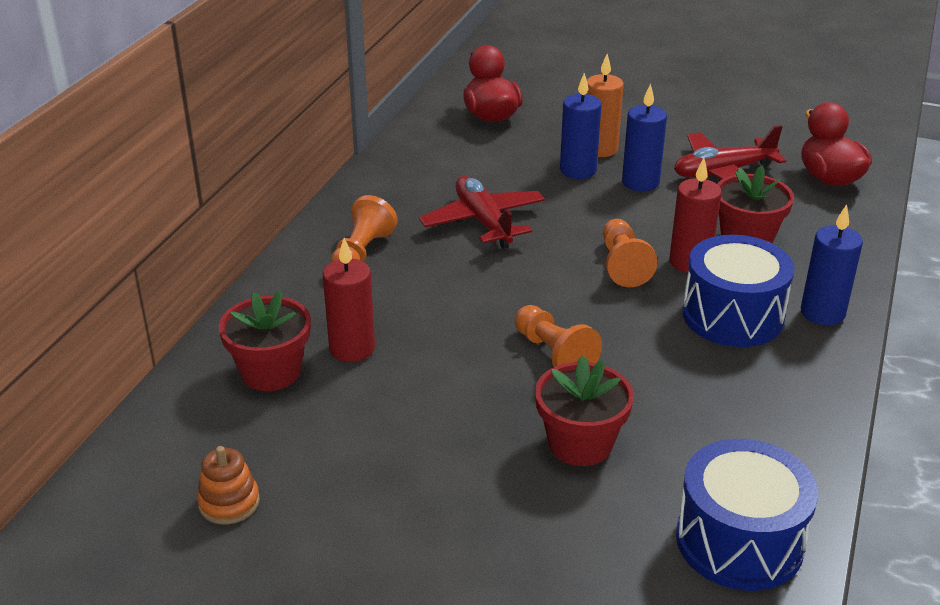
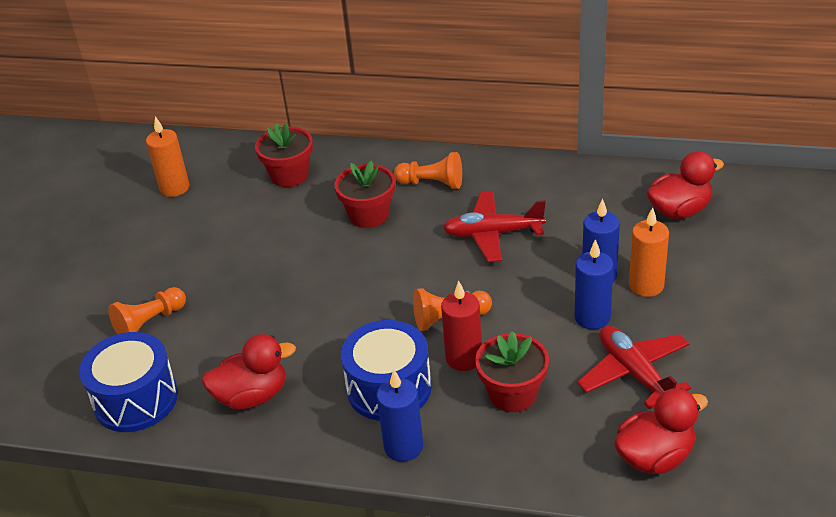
camera: 85 degrees right, 5 degrees up
orange stacking toy [197,446,260,524] -> orange candle [146,116,189,197]
red candle [323,238,375,362] -> none
red plane [419,176,545,249] -> red plane turned 150 degrees counterclockwise [443,191,546,262]
orange pawn [515,305,602,367] -> orange pawn moved to [108,287,186,334]
red flower pot [535,355,634,466] -> red flower pot moved to [334,161,395,228]
none -> red duck [201,334,296,409]

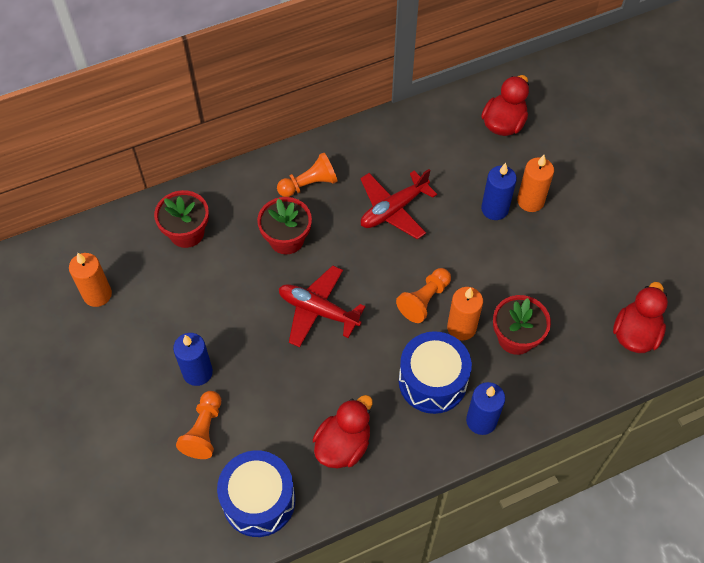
camera: 40 degrees left, 20 degrees up
red candle [441,281,482,371] -> orange candle [447,287,483,341]
blue candle [575,239,613,330] -> blue candle moved to [173,333,213,386]
red plane [577,326,691,409] -> red plane moved to [279,266,365,347]

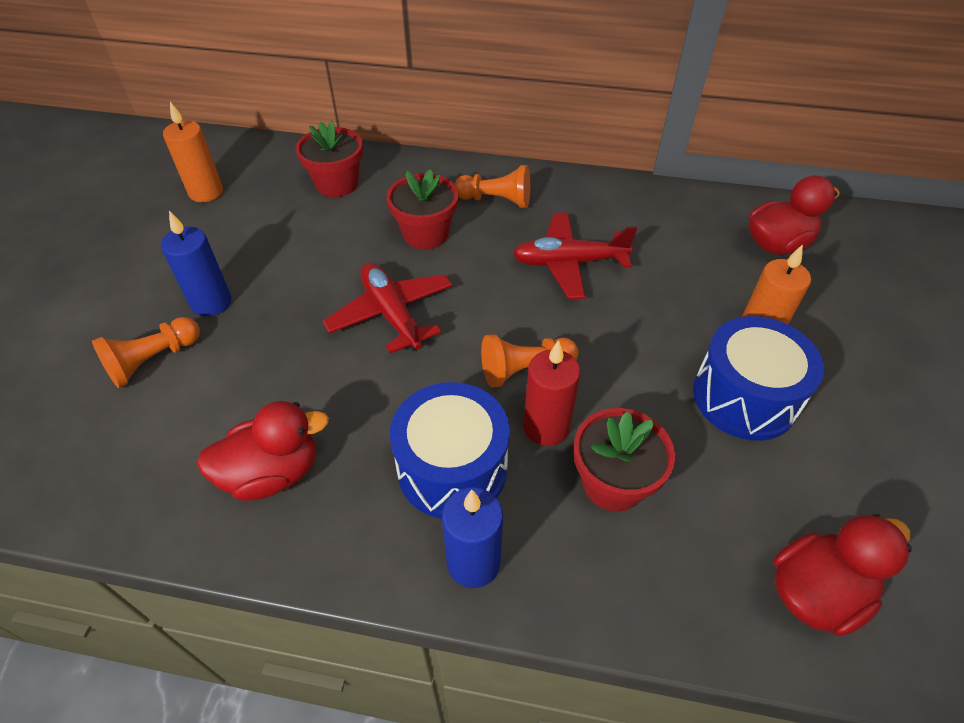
camera: 35 degrees right, 10 degrees down
blue drum [217,450,295,537] -> blue drum moved to [693,316,824,441]
orange candle [447,287,483,341] -> red candle [523,340,580,446]
blue candle [481,163,517,220] -> none

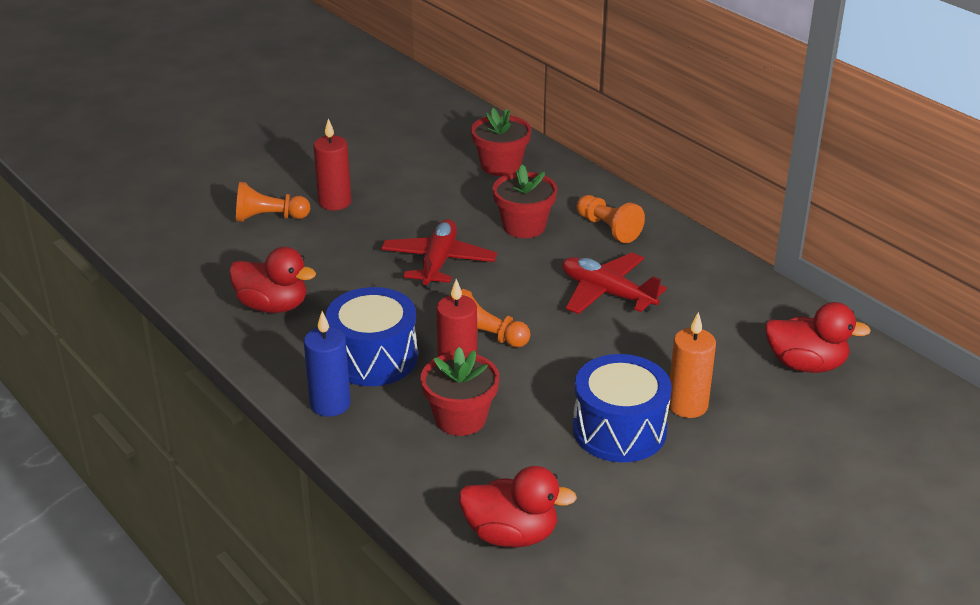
camera: 40 degrees right, 15 degrees down
blue candle [161,211,231,317] -> red candle [313,118,351,210]
orange candle [163,102,223,202] -> none

